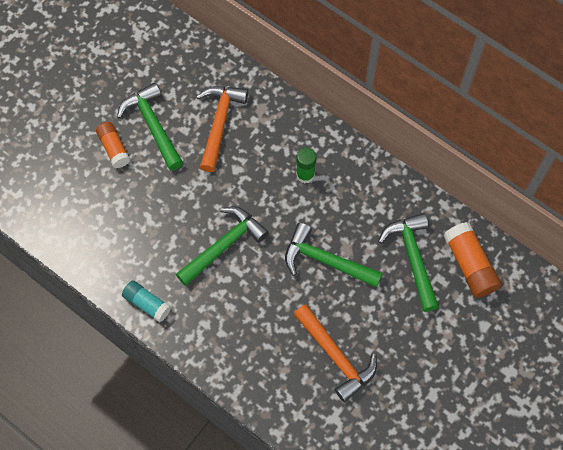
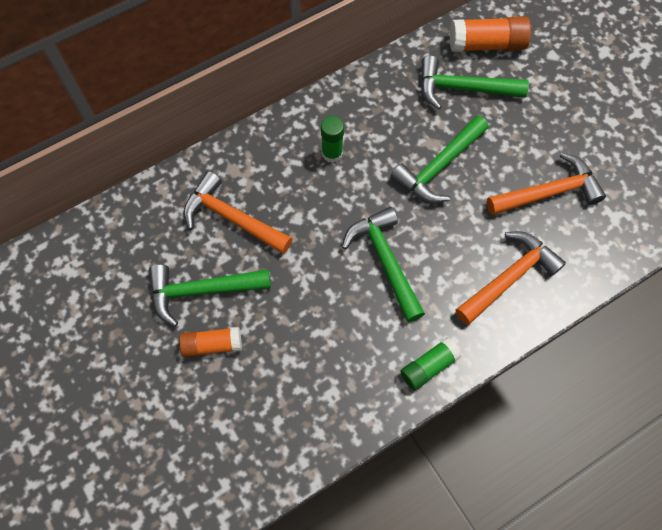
camera: 70 degrees left, 0 degrees up
turquoise glue stick [122,280,171,322] -> green glue stick [400,337,462,390]
none -> orange hammer [456,231,566,325]

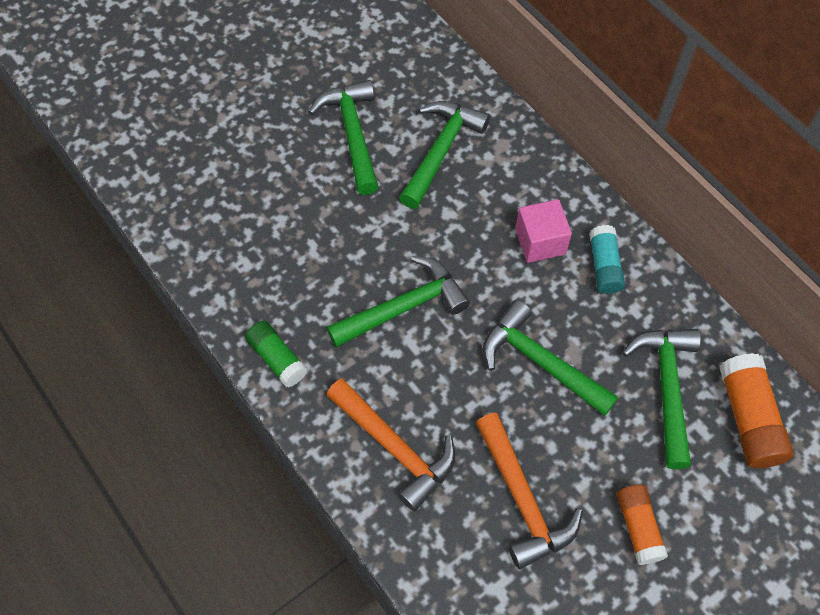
camera: 85 degrees right, 5 degrees down
orange glue stick [179,327,242,358] -> orange glue stick moved to [616,484,668,565]
orange hammer [183,171,293,254] -> green hammer [399,101,490,209]
green glue stick [321,116,344,163] -> pink cube [515,199,572,263]
none -> turquoise glue stick [589,225,625,294]

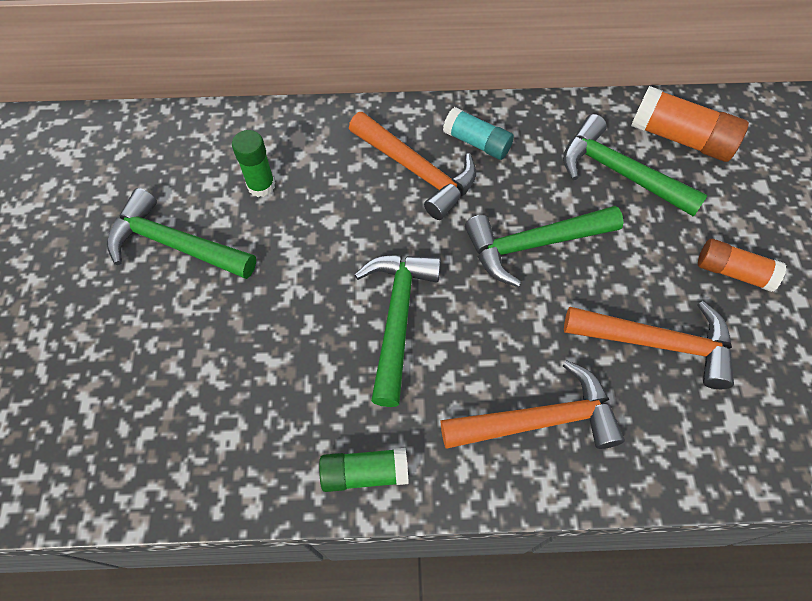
camera: 55 degrees left, 0 degrees up
green hammer [399,101,490,209] -> green glue stick [232,130,275,197]
pink cube [515,199,572,263] -> orange hammer [349,112,476,220]

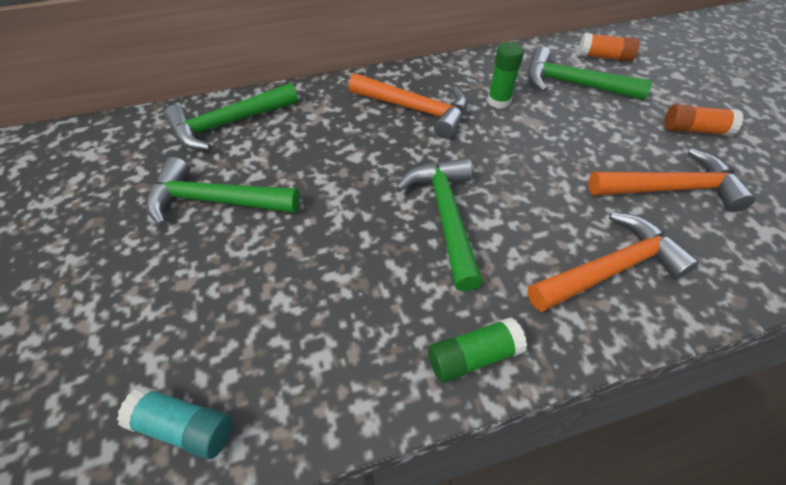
camera: 15 degrees left, 10 degrees down
green glue stick [232,130,275,197] -> green glue stick moved to [487,42,524,109]
turquoise glue stick [443,107,514,160] -> turquoise glue stick moved to [117,386,232,459]
green hammer [465,206,624,287] -> green hammer moved to [164,83,298,150]
orange glue stick [631,86,749,162] -> orange glue stick [578,33,640,62], size x0.66

